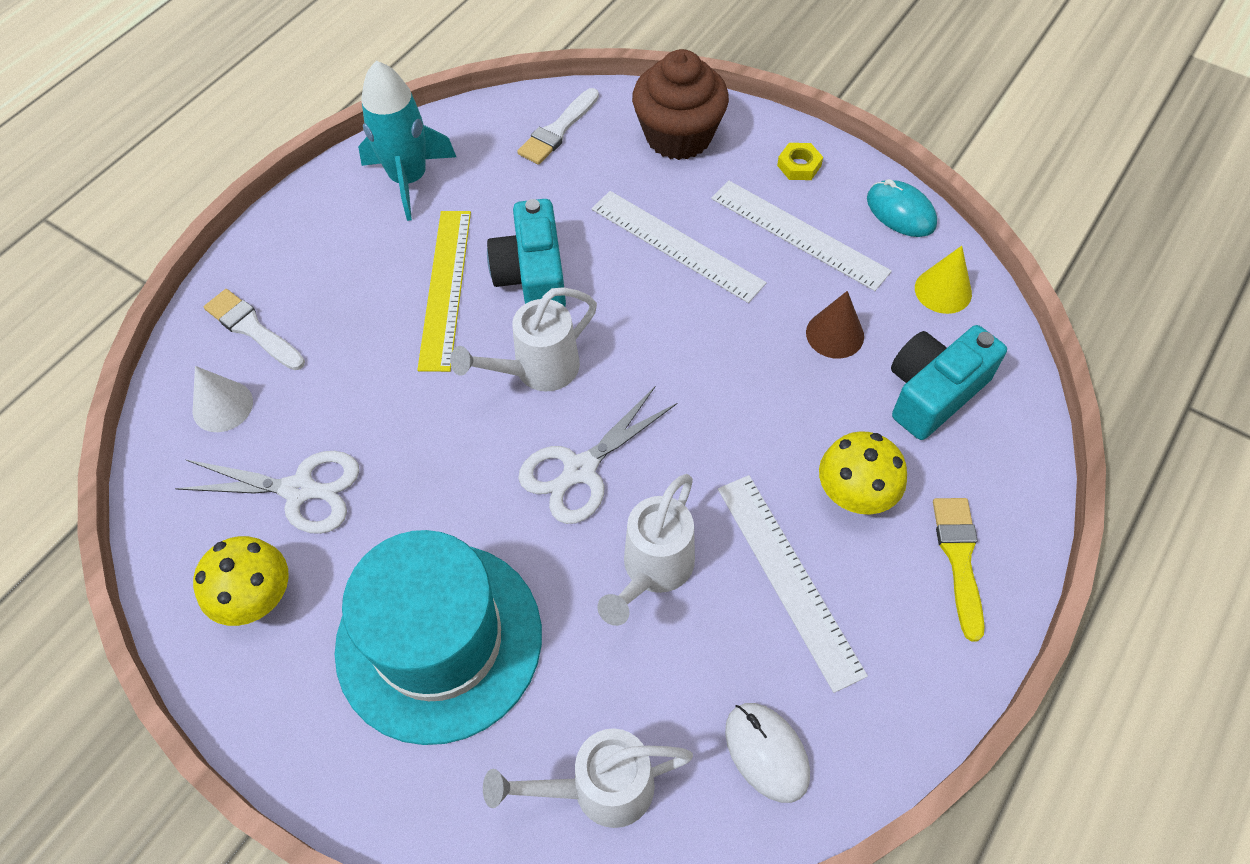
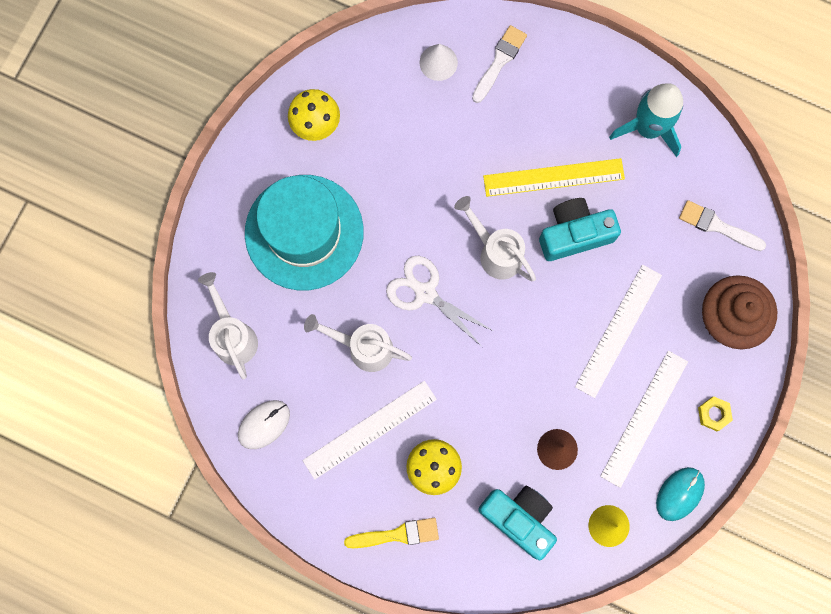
camera: 80 degrees right, 20 degrees up
white scissors [175,451,360,534] -> none

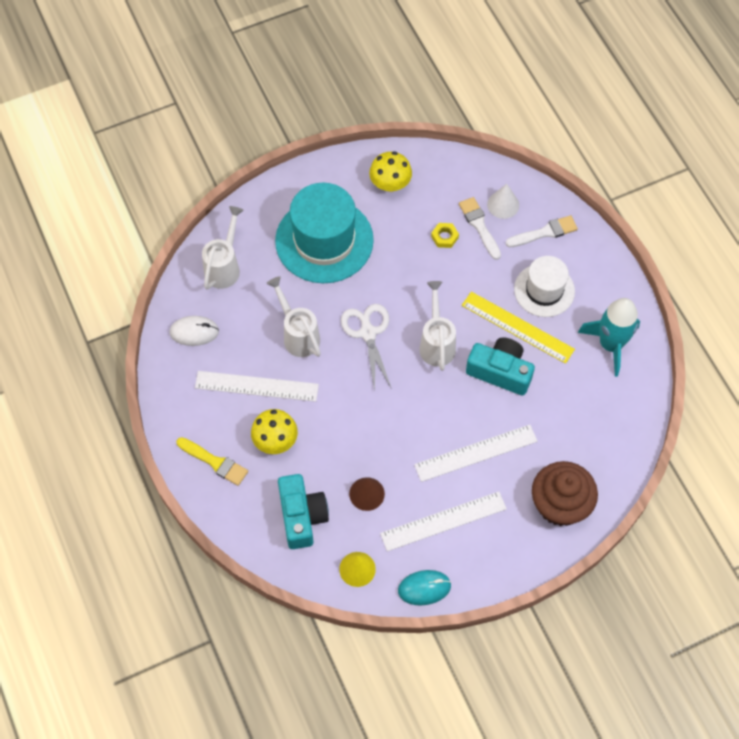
camera: 40 degrees right, 15 degrees down
white brush [679,200,766,251] -> white brush moved to [459,197,501,260]
yellow nut [698,396,733,431] -> yellow nut moved to [431,223,459,248]
none -> white hat [514,256,575,317]

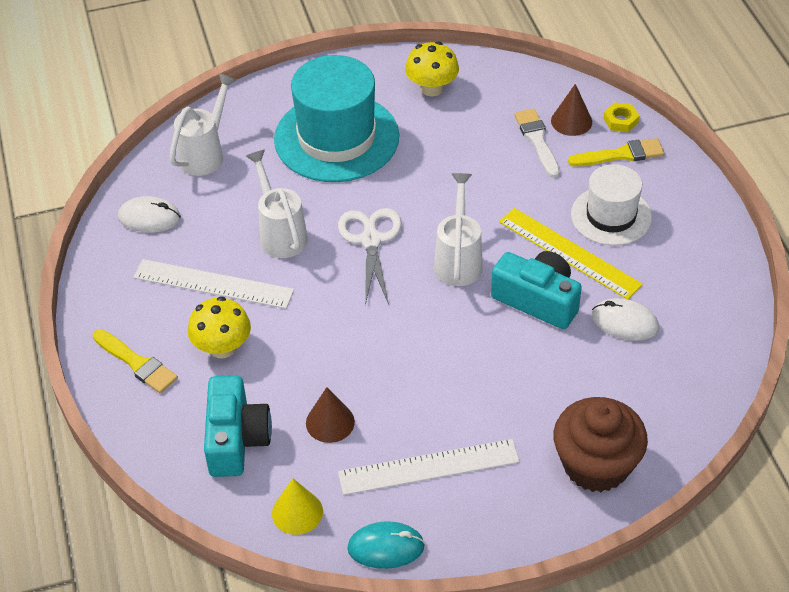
camera: 10 degrees right, 15 degrees down
white ruler [414,425,538,482] -> none
yellow nut [431,223,459,248] -> yellow nut moved to [604,102,639,132]
white cone [487,184,519,219] -> brown cone [551,84,592,136]
white brush [505,215,578,247] -> yellow brush [568,138,664,166]
turquoise rocket [578,298,640,377] -> none
none -> white mouse [592,298,659,341]

